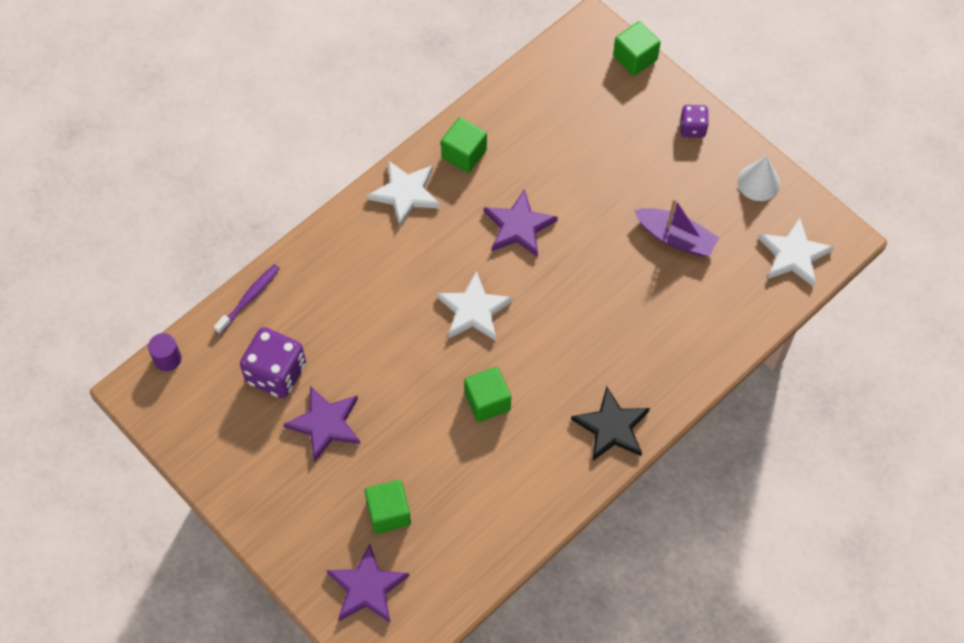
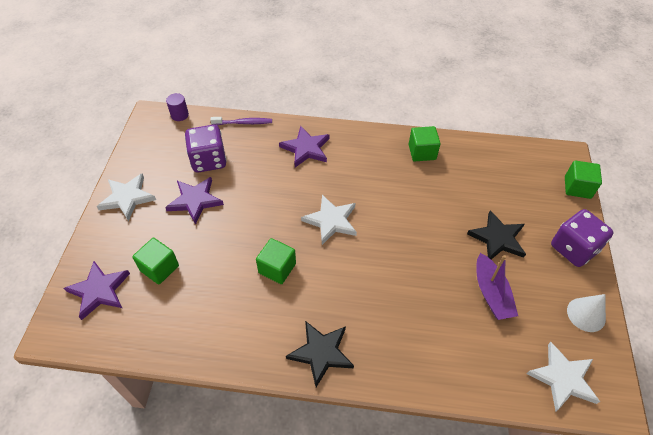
camera: 50 degrees right, 10 degrees down
white star [367,160,440,227] -> white star moved to [97,173,156,221]
purple star [484,189,558,257] -> purple star moved to [279,126,330,167]
purple dice [680,105,709,138] -> purple dice [551,209,613,267], size x1.80
none -> black star [467,210,526,259]

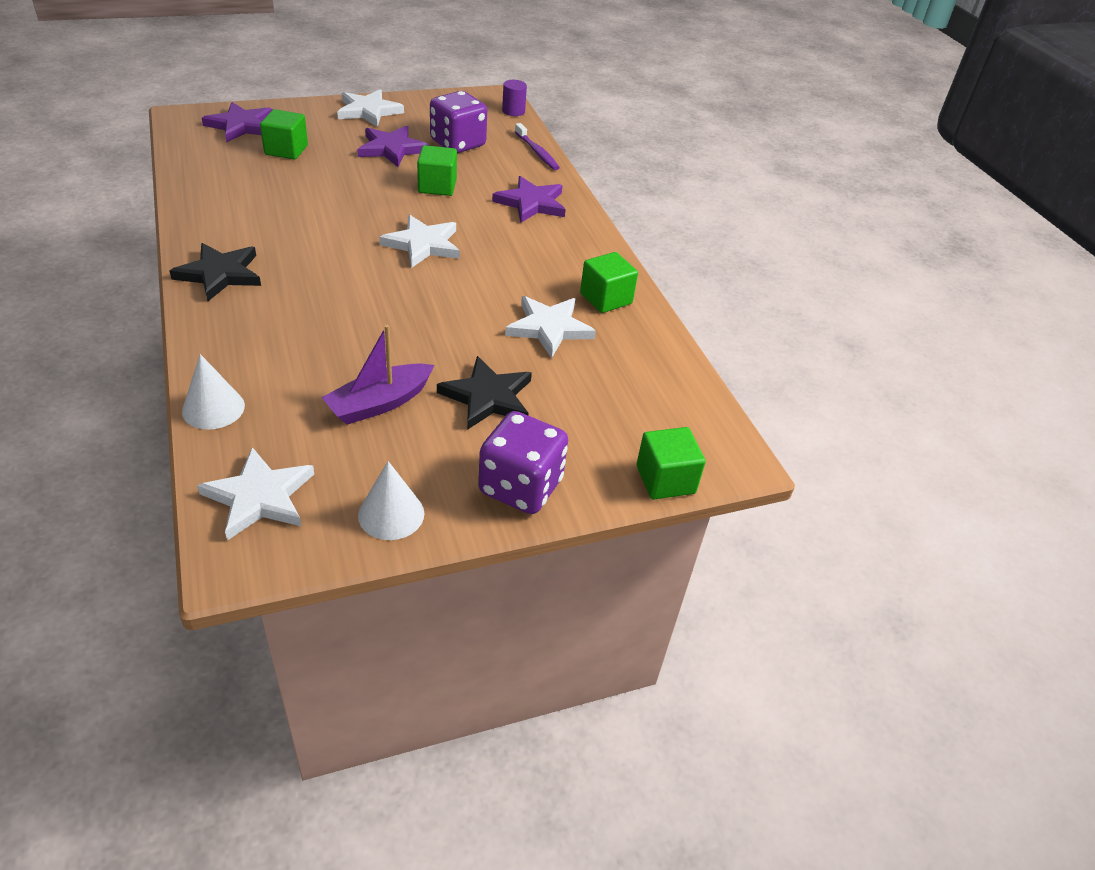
camera: 60 degrees right, 10 degrees down
green cube [256,238,296,284] -> green cube moved to [417,145,457,196]
none -> white cone [182,354,245,430]
none -> white star [505,296,596,358]

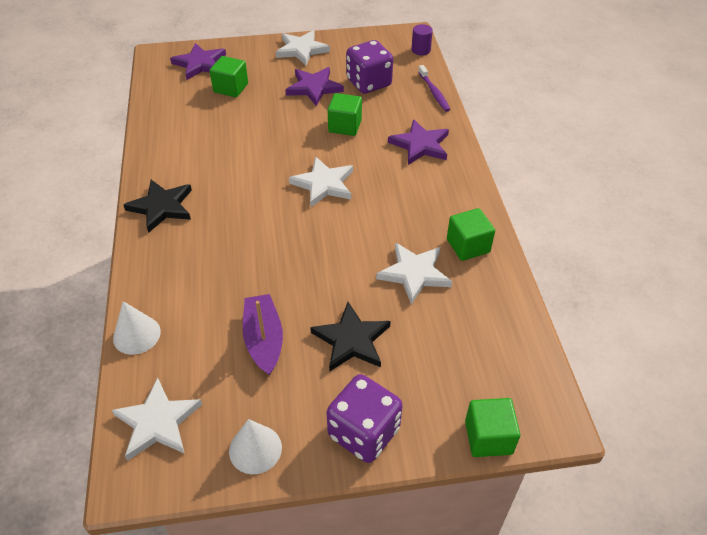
camera: 15 degrees right, 5 degrees up
purple boat [321,325,434,425] -> purple boat turned 105 degrees clockwise [243,294,283,376]

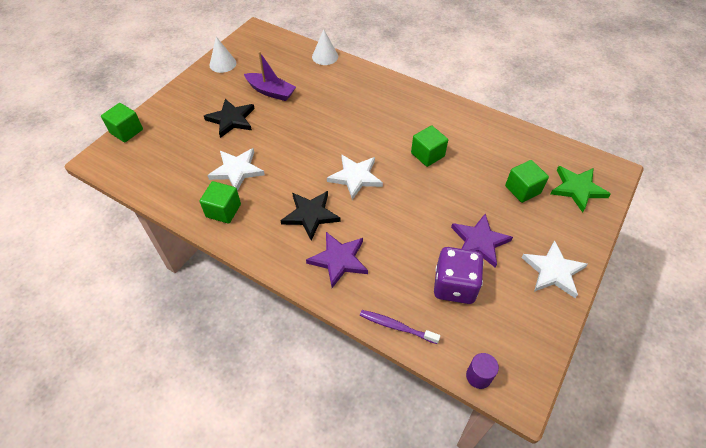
camera: 130 degrees right, 5 degrees up
white star [112,378,202,461] -> none
black star [124,180,192,233] -> black star moved to [280,191,341,240]
purple star [170,43,226,80] -> green star [551,166,611,213]
purple dice [326,374,403,463] -> none
green cube [328,93,362,136] -> green cube moved to [411,125,448,167]

